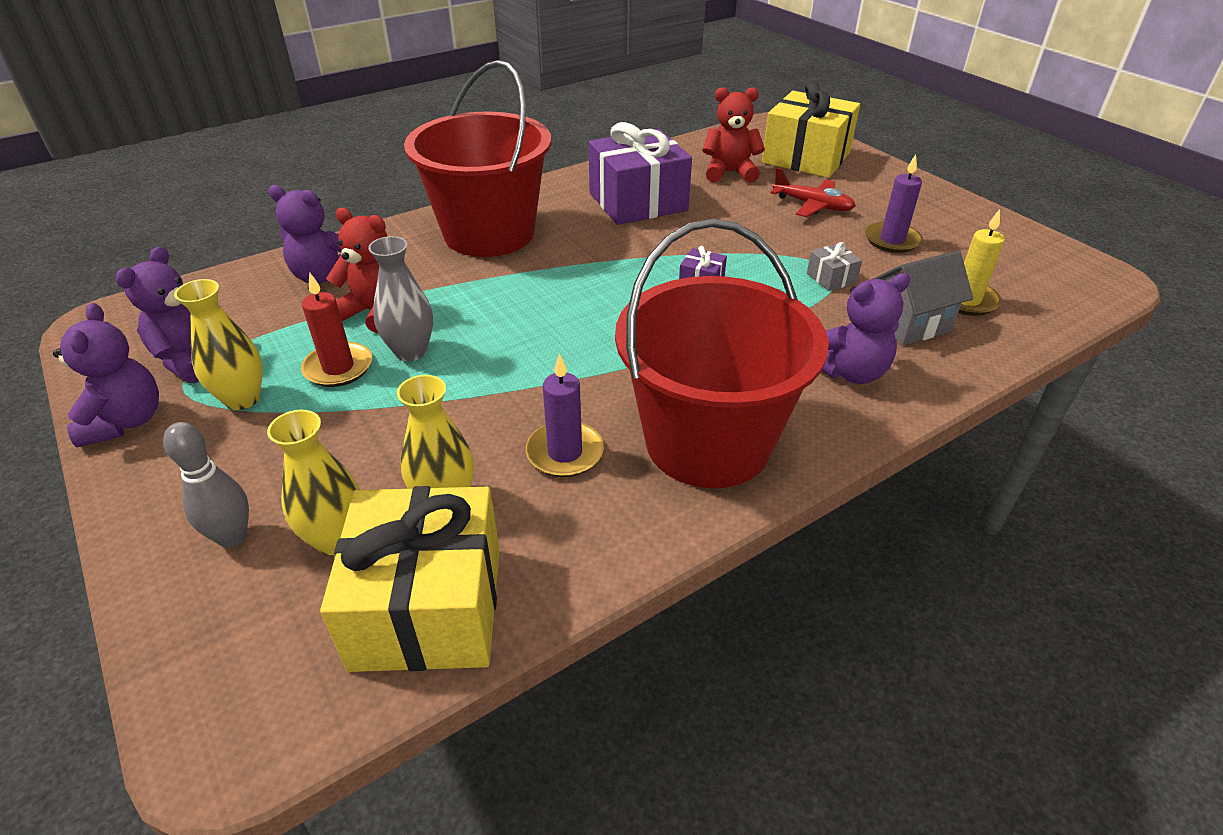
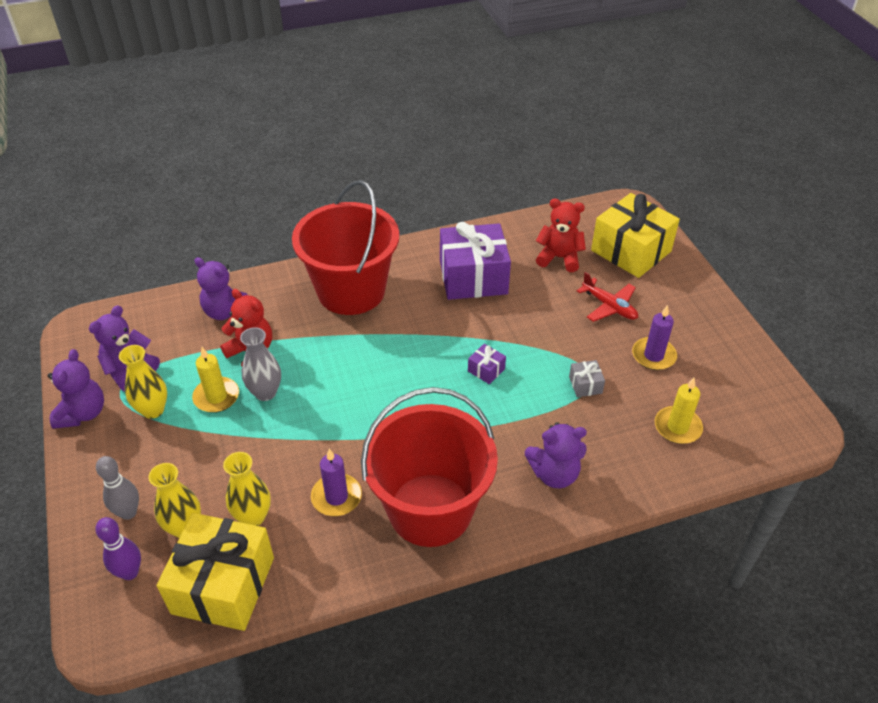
camera: 15 degrees right, 5 degrees up
red candle [301,272,372,387] -> yellow candle [192,347,239,413]
grey house [873,250,973,345] -> none
none -> purple bowling pin [95,517,141,580]

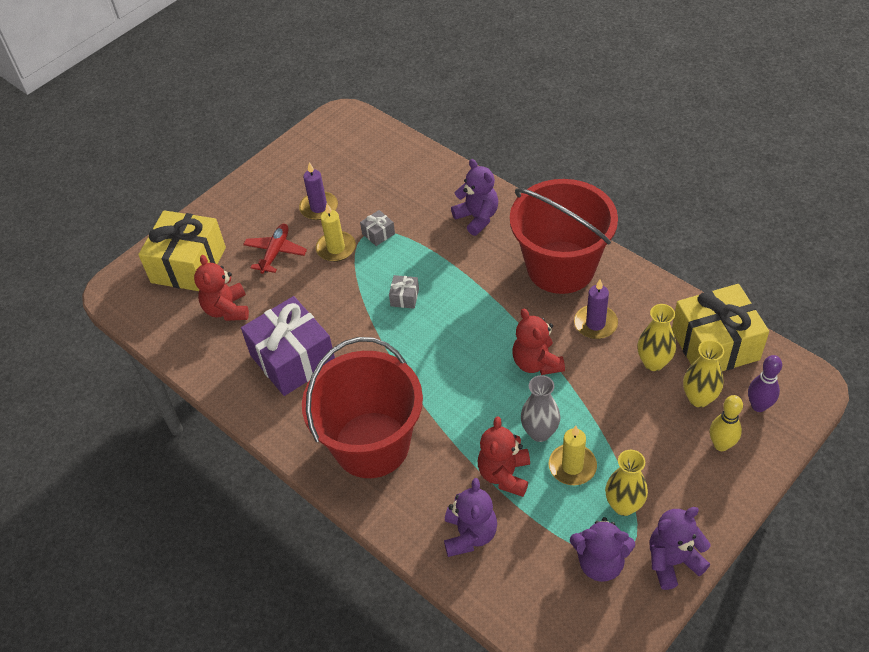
camera: 115 degrees left, 5 degrees up
grey bowling pin [96,456,139,520] -> yellow bowling pin [710,395,743,451]
purple gift [468,344,506,384] -> grey gift [389,275,419,309]
yellow candle [655,378,703,444] -> yellow candle moved to [316,204,356,262]
none -> red teddy bear [512,308,565,375]

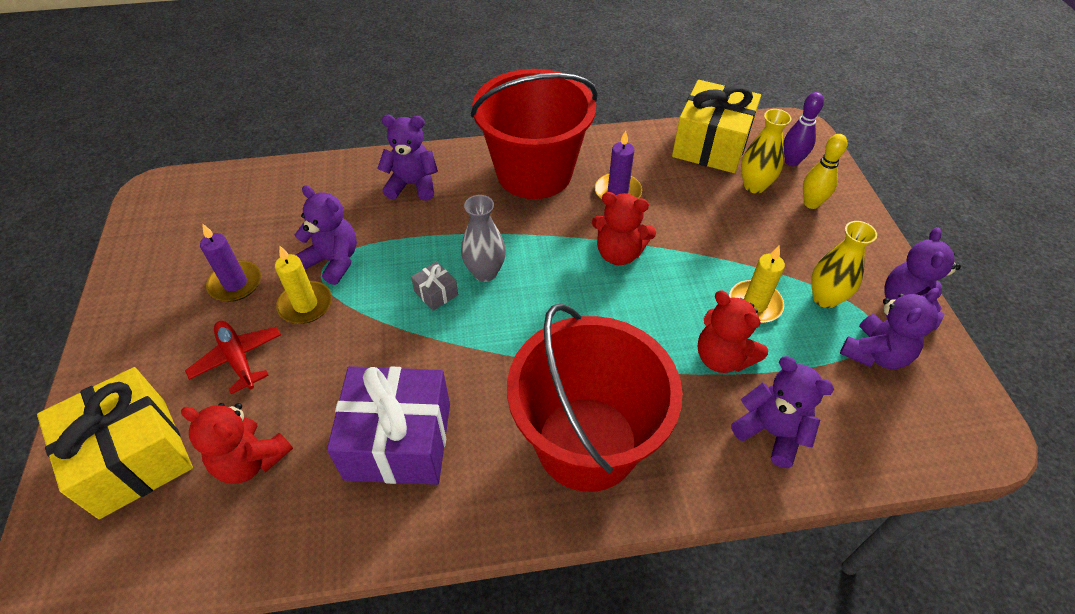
camera: 55 degrees left, 0 degrees up
grey gift [360,210,395,246] -> purple teddy bear [295,185,357,285]
grey vase [521,375,560,442] -> grey vase moved to [461,195,506,282]
yellow vase [638,304,676,371] -> none

